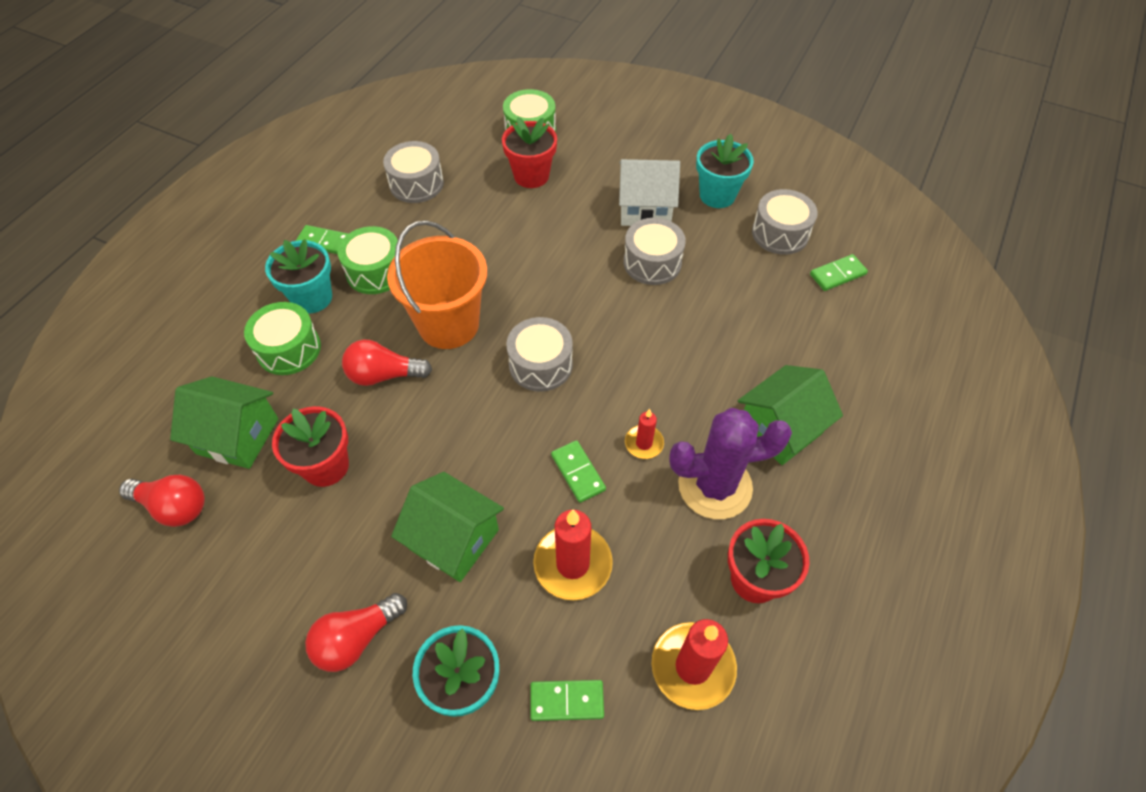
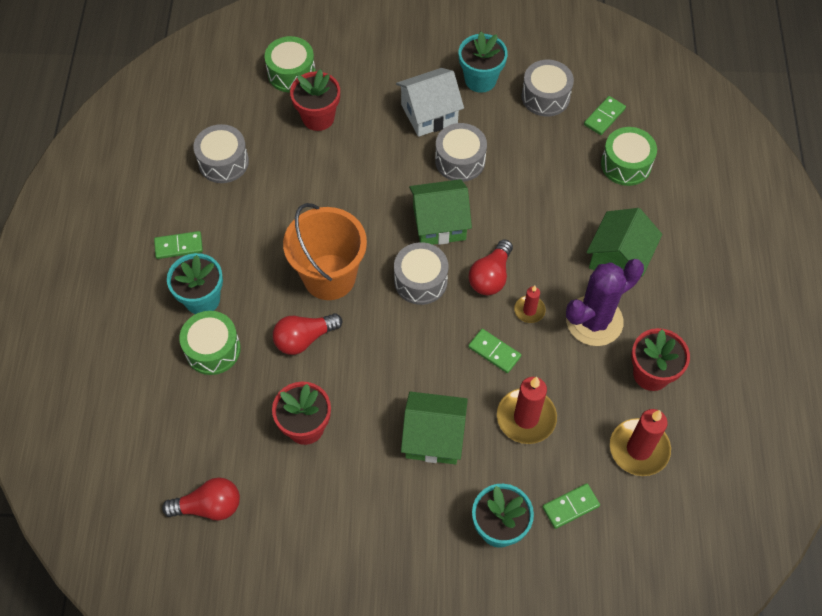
camera: 25 degrees left, 5 degrees up
green house [170,376,278,469] -> green house moved to [409,179,472,245]
red light bulb [305,593,407,672] -> red light bulb moved to [469,239,513,295]
green drum [337,226,398,294] -> green drum moved to [601,127,657,186]

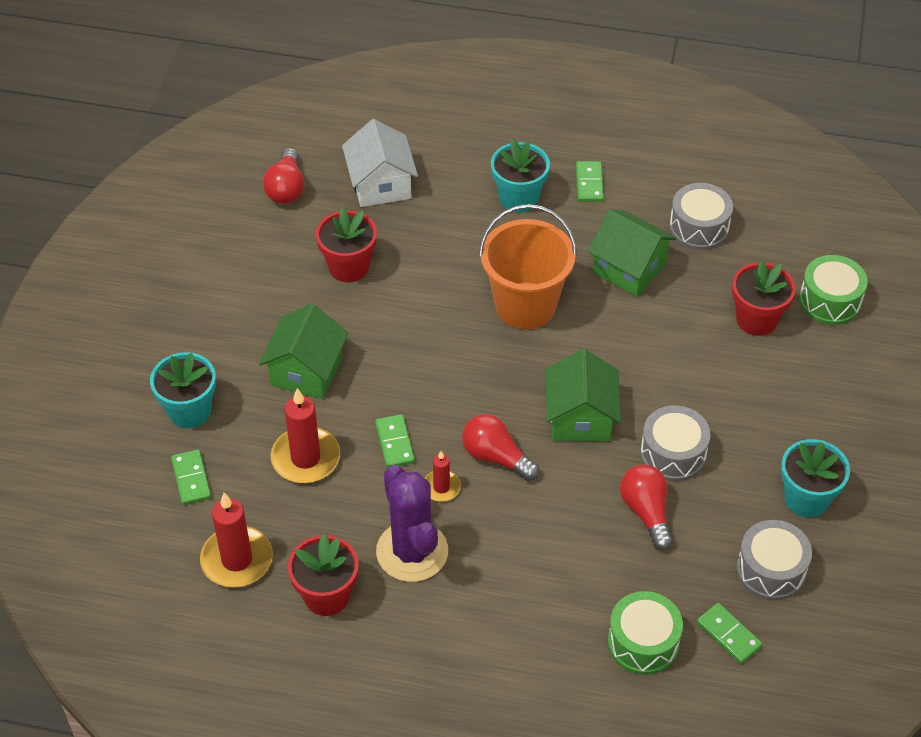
camera: 100 degrees right, 10 degrees down
green drum [179,311,241,375] -> none
red light bulb [273,313,342,355] -> red light bulb moved to [620,465,673,551]
grey drum [394,242,448,305] -> none
white house [396,68,464,137] -> white house moved to [342,119,418,207]
green domino [468,329,521,373] -> green domino turned 60 degrees counterclockwise [375,415,415,468]
green house [586,208,662,276] -> green house moved to [588,210,676,297]

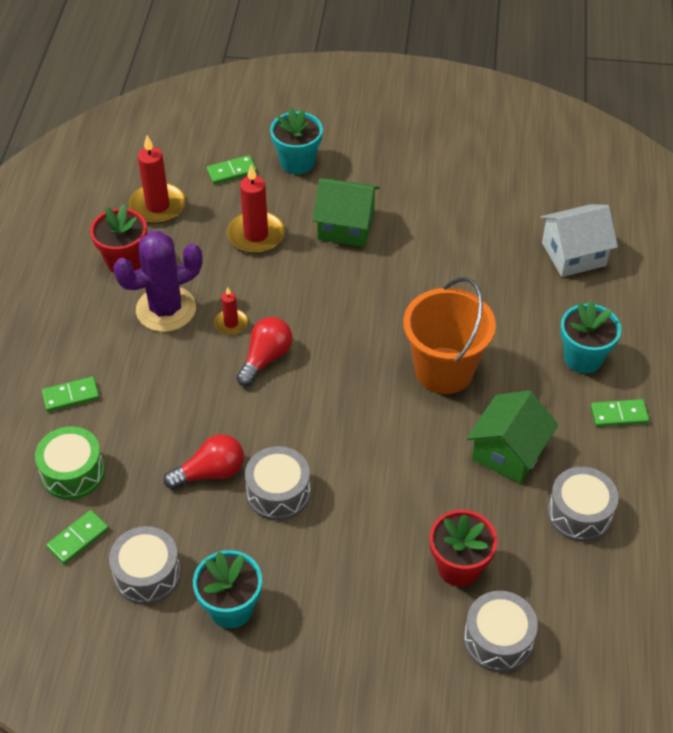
camera: 85 degrees right, 0 degrees up
red light bulb [263,148,305,204] -> none
red flower pot [316,207,377,282] -> none
green domino [375,415,415,468] -> green domino moved to [42,377,99,412]
green house [546,349,621,441] -> none
green drum [799,255,868,325] -> grey drum [464,591,538,672]

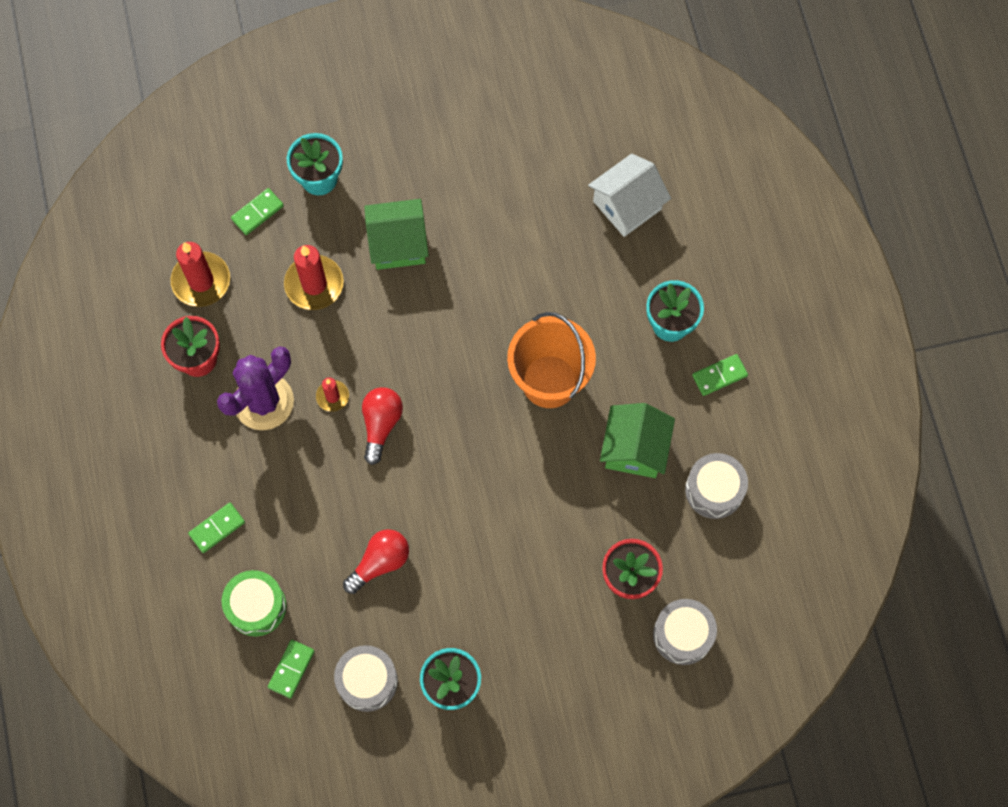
camera: 20 degrees left, 20 degrees up
grey drum [245,446,310,521] -> none

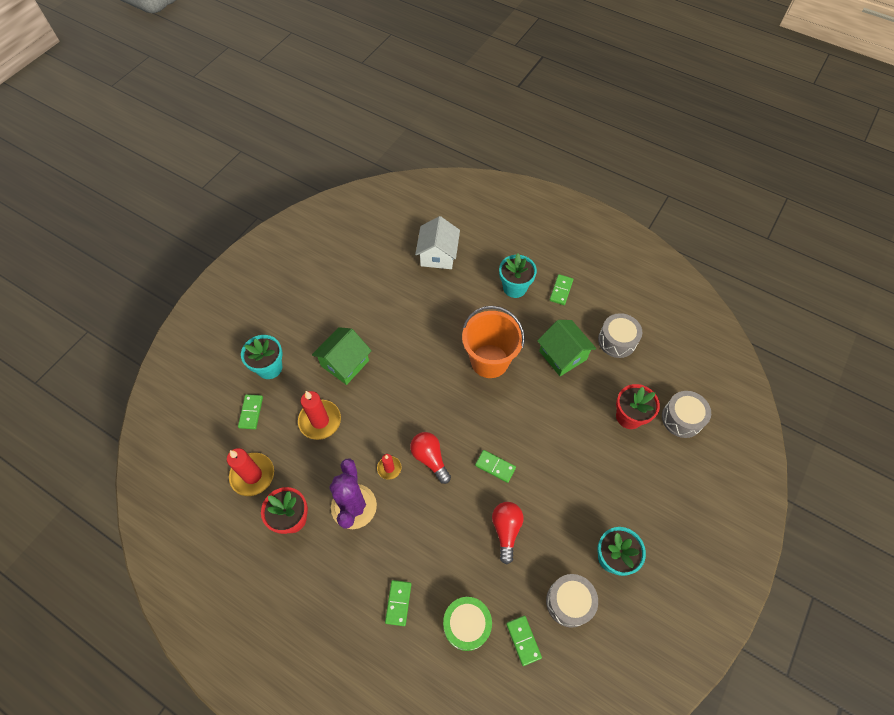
camera: 45 degrees left, 10 degrees down
none -> green domino [475,450,516,483]

